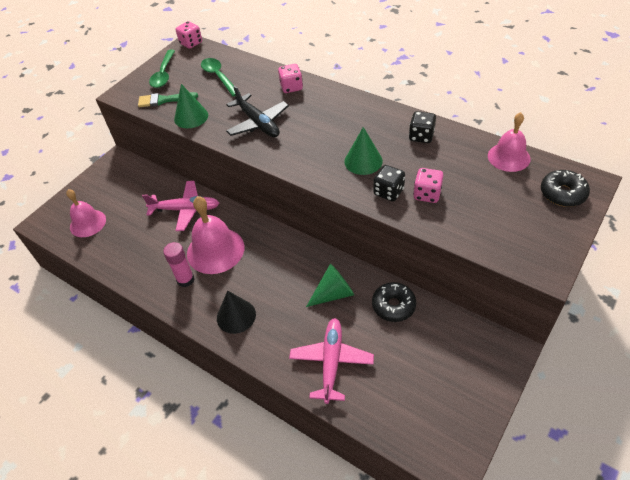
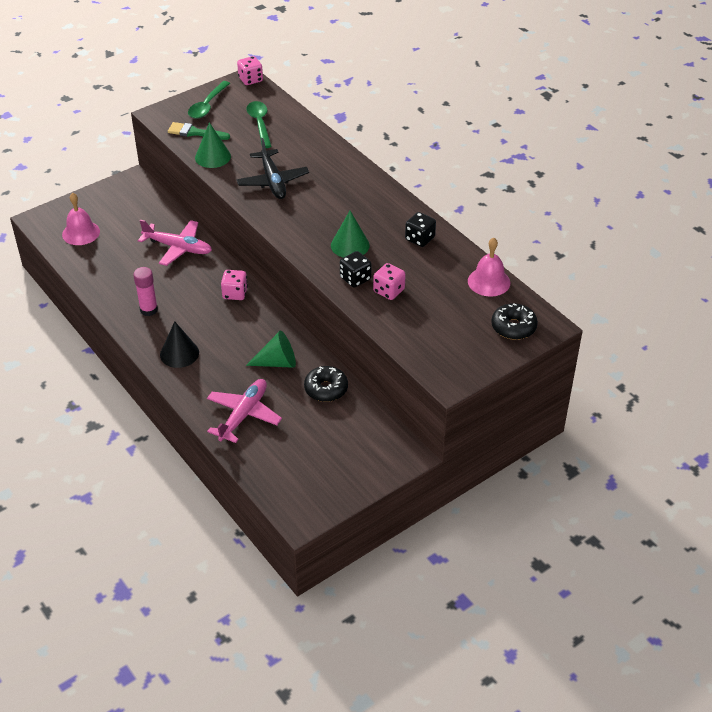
camera: 15 degrees right, 5 degrees down
pink bell [187,196,244,274] -> none
pink dice [278,64,303,93] -> pink dice moved to [221,270,248,300]

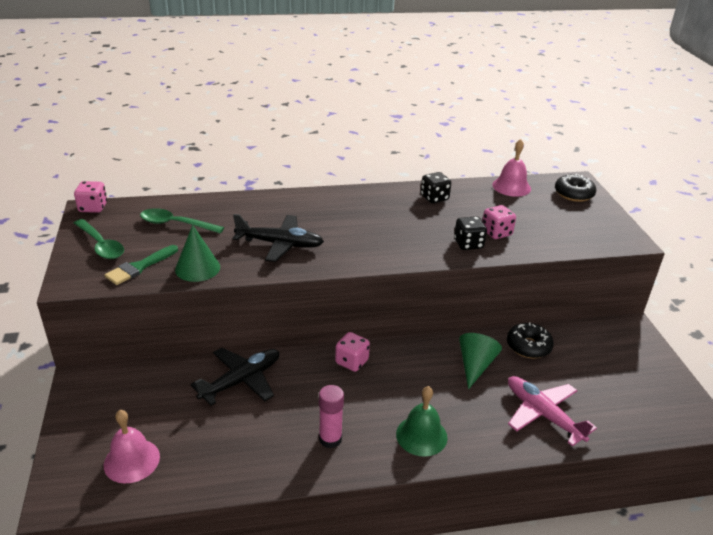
camera: 65 degrees left, 10 degrees down
pink plane [138,219,212,266] -> black plane [190,348,279,406]
black cone [160,321,199,368] -> green bell [396,386,447,457]
green cone [331,211,370,258] -> none

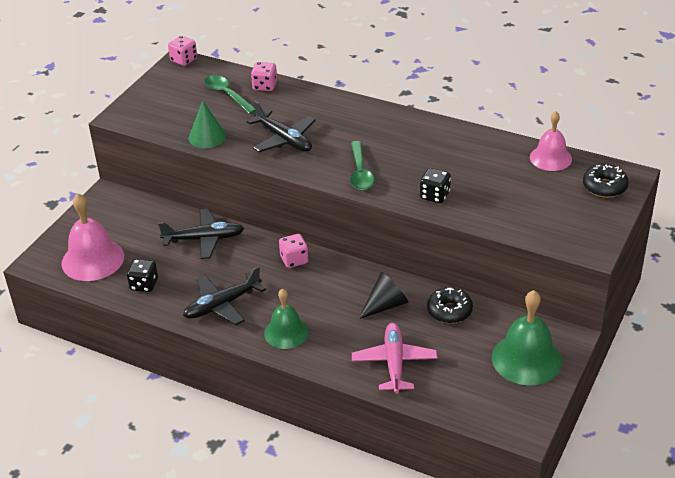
camera: 40 degrees right, 5 degrees up
green spoon [74,219,124,259] -> green spoon moved to [350,141,374,190]
green brush [104,245,178,285] -> none
pink bell [104,410,160,483] -> pink bell [61,194,124,281], size x1.52
pink glue stick [319,385,344,448] -> black plane [183,266,266,325]
black dice [421,172,451,203] -> black dice moved to [127,259,158,292]
green cone [459,333,502,389] -> black cone [359,272,409,319]
pink dice [483,205,516,239] -> pink dice moved to [251,62,277,91]
none -> green bell [492,290,562,385]

